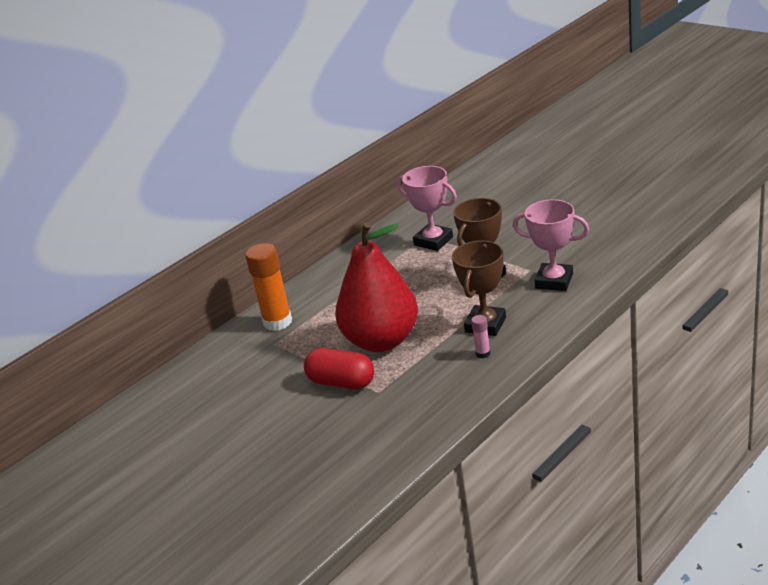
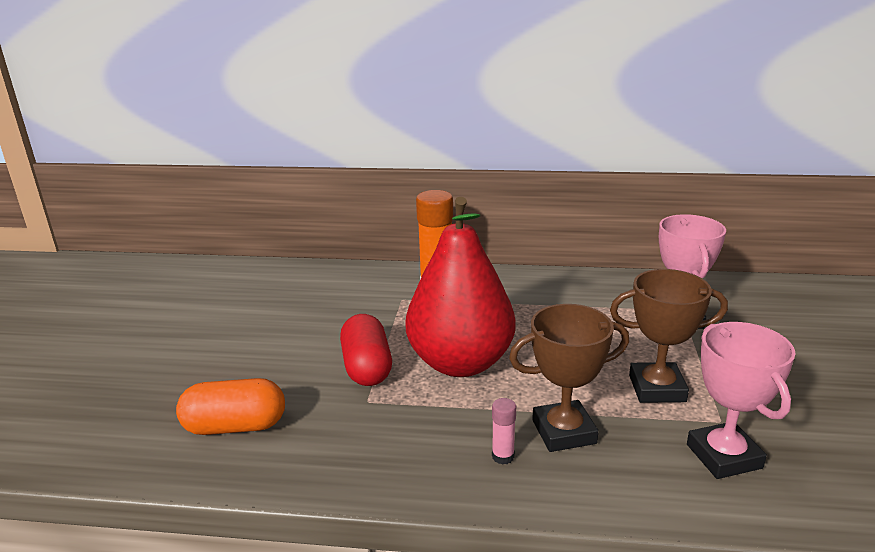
camera: 50 degrees right, 5 degrees down
none -> orange capsule [176,378,285,435]

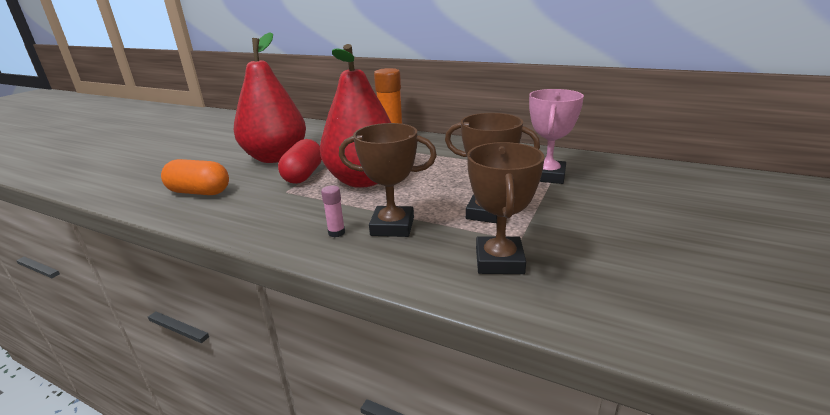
camera: 20 degrees right, 0 degrees up
pink trophy [687,322,796,479] -> brown trophy [467,142,545,274]
none -> red pear [234,32,306,163]

